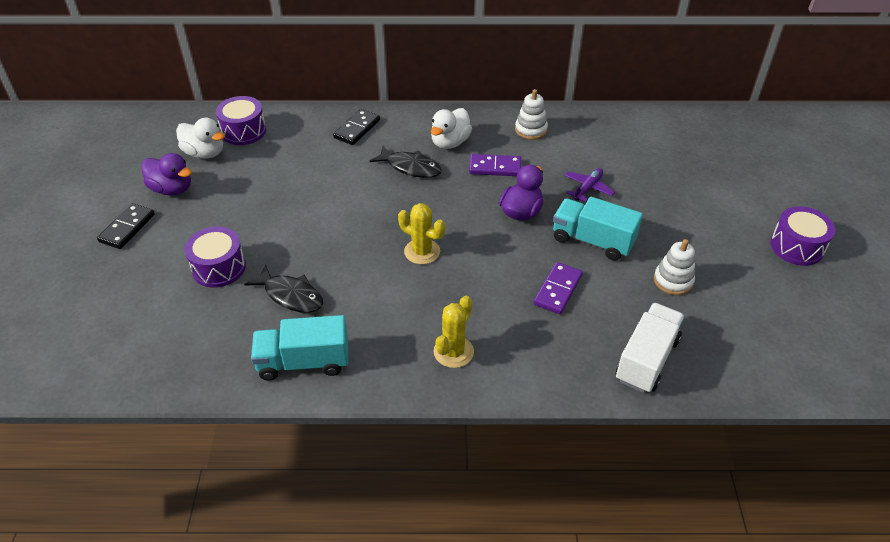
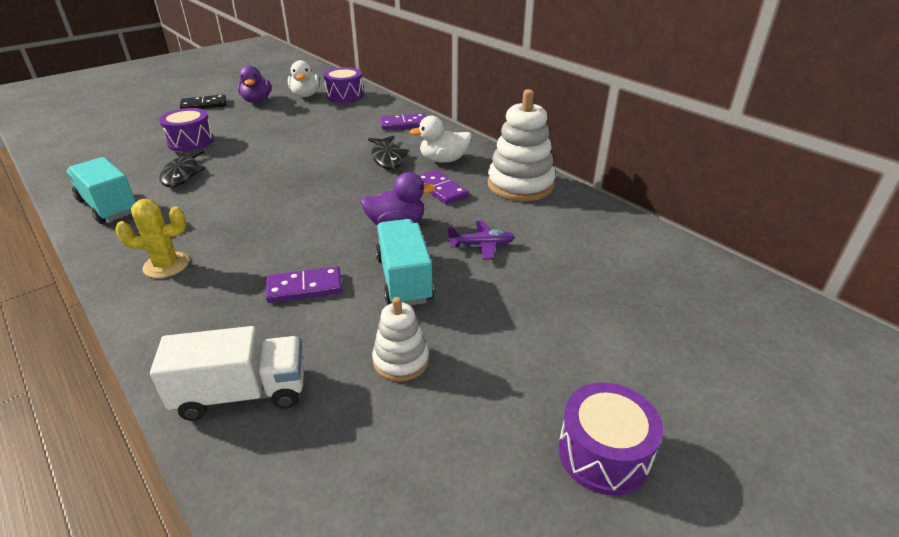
camera: 50 degrees right, 10 degrees down
black domino [333,109,380,145] -> purple domino [380,113,426,130]
yellow cactus [398,203,445,265] -> none
white stacking toy [515,89,548,140] -> white stacking toy [488,89,555,201], size x1.79

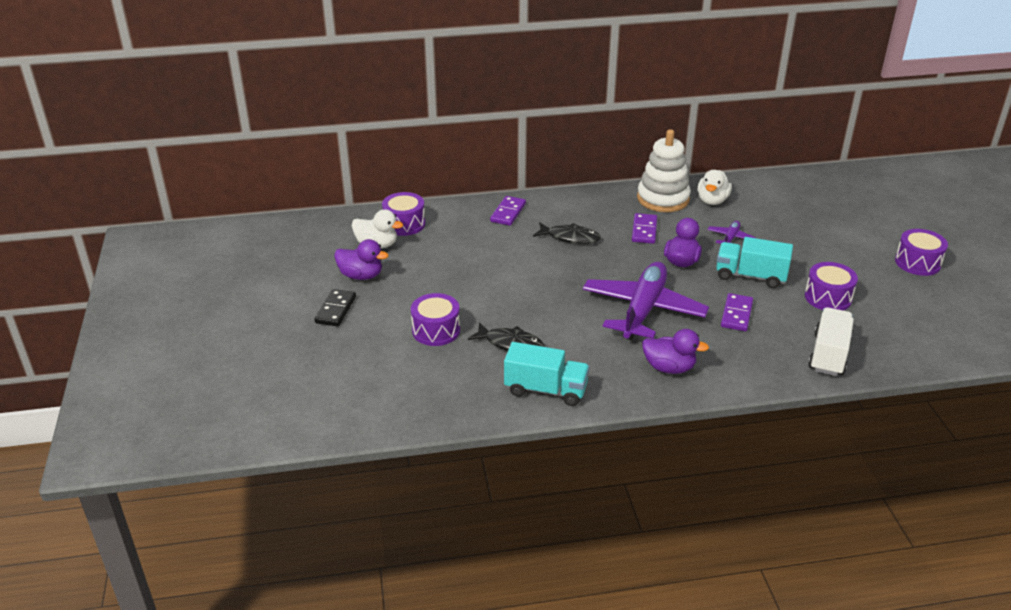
camera: 60 degrees left, 0 degrees up
turquoise truck [66,157,137,224] -> turquoise truck turned 150 degrees counterclockwise [504,342,590,406]
yellow cactus [115,199,189,278] -> purple duck [642,329,709,374]
white stacking toy [372,297,429,382] -> purple drum [805,262,858,310]
white duck [410,116,472,163] -> white duck moved to [697,170,732,205]
purple domino [419,170,469,205] -> purple domino turned 75 degrees counterclockwise [632,213,657,244]
none -> purple plane [583,262,709,340]

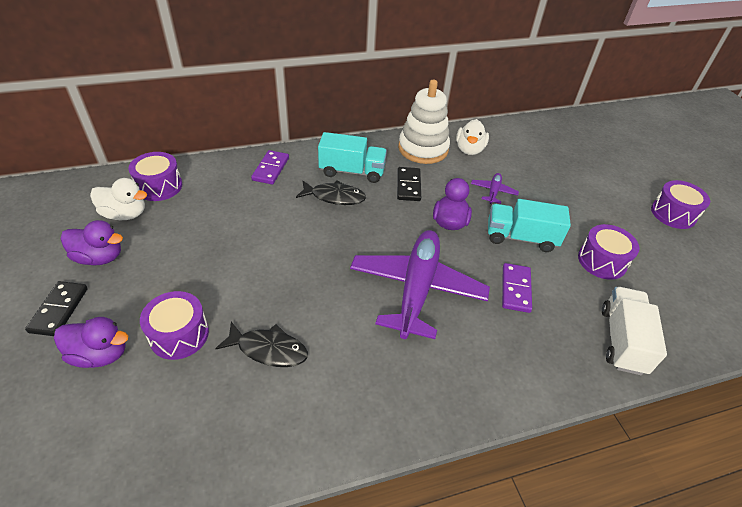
camera: 10 degrees left, 10 degrees up
turquoise truck [504,342,590,406] -> turquoise truck moved to [318,132,387,183]
purple domino [632,213,657,244] -> black domino [397,167,421,201]
purple duck [642,329,709,374] -> purple duck moved to [54,317,128,368]

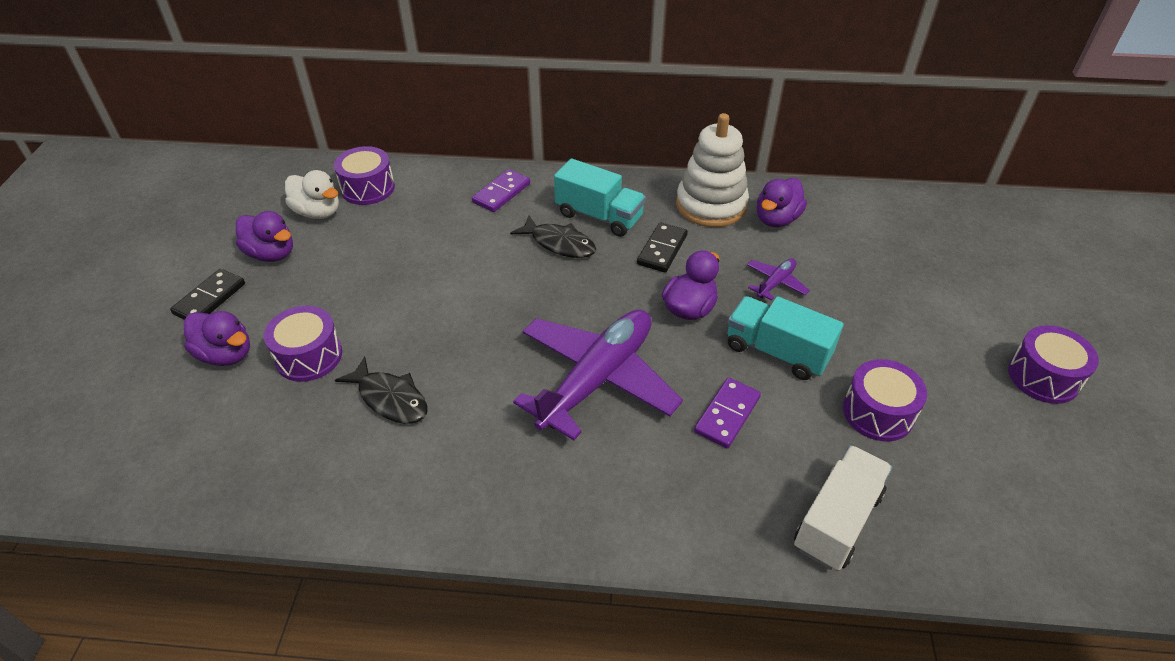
camera: 25 degrees right, 0 degrees up
white duck [456,119,489,155] -> purple duck [757,178,807,227]

